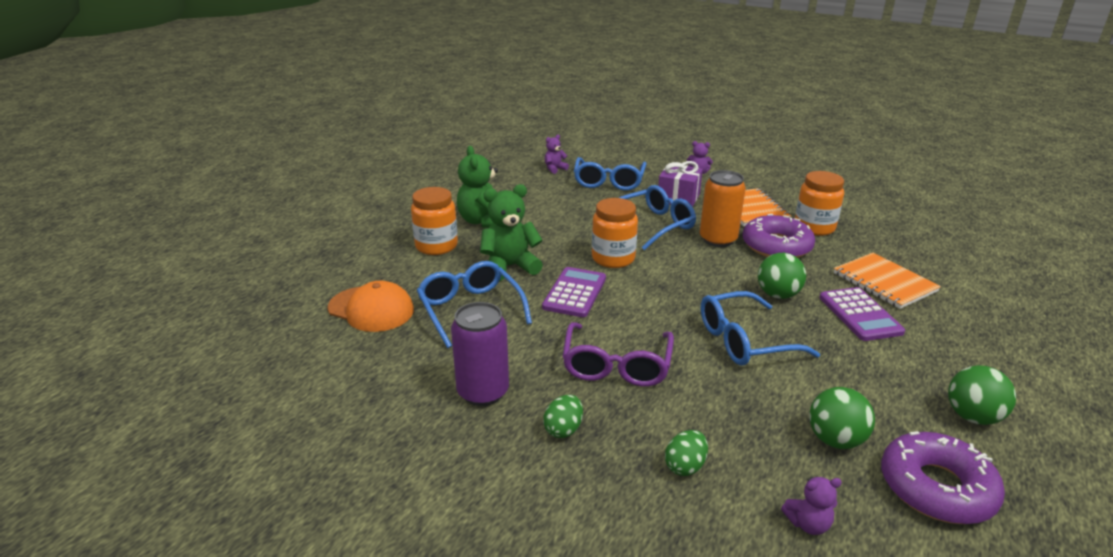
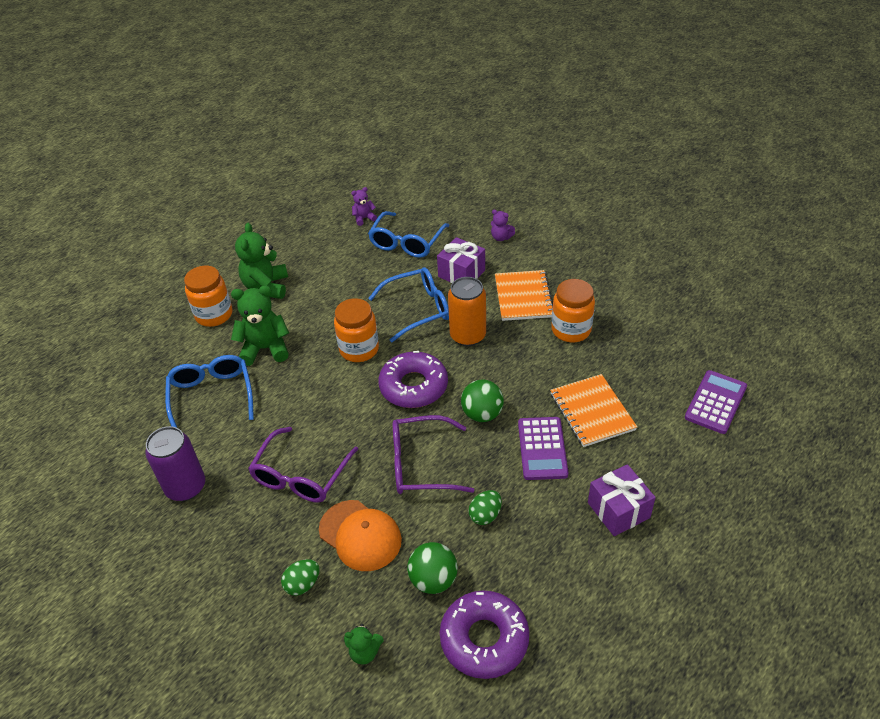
camera: 15 degrees right, 15 degrees up
orange cap [327,281,414,332] -> orange cap moved to [319,500,402,571]
purple calculator [542,267,606,317] -> purple calculator moved to [685,370,747,434]
green egg [543,395,583,438] -> green egg moved to [468,490,502,525]
blue glasses [701,291,820,366] -> purple glasses [393,415,475,494]
purple donut [743,214,815,258] -> purple donut moved to [378,351,448,408]
purple teddy bear [781,477,842,535] -> green teddy bear [344,624,384,665]
green ball [948,365,1016,425] -> none
none -> purple gift [588,464,656,536]

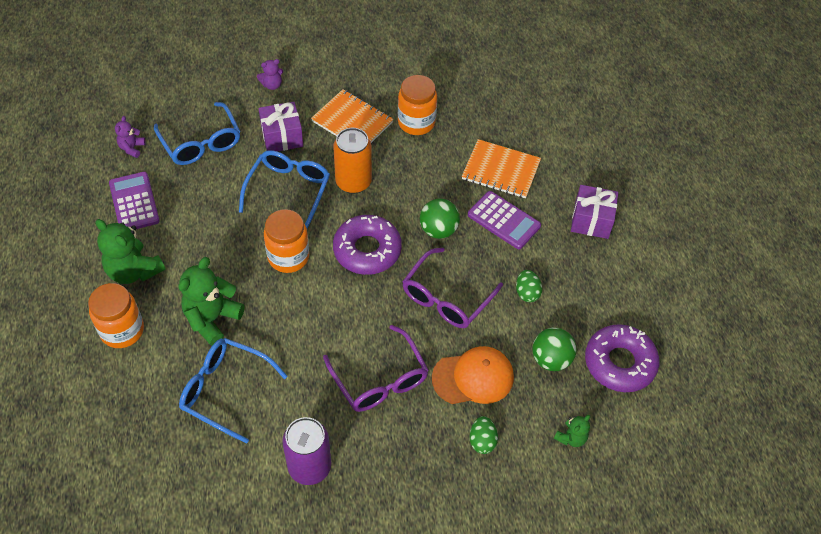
camera: 55 degrees left, 10 degrees up
purple calculator [685,370,747,434] -> purple calculator moved to [109,172,160,229]

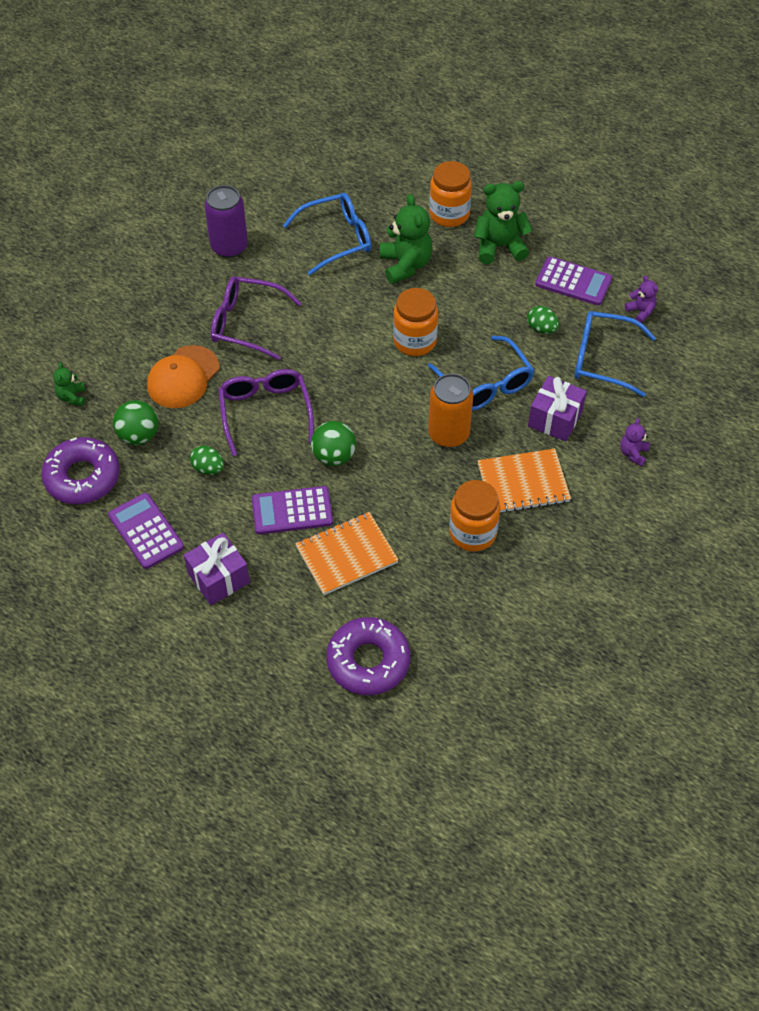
camera: 135 degrees right, 0 degrees up
purple donut [333,215,402,275] -> purple donut moved to [326,617,410,695]
green egg [470,416,498,454] -> green egg moved to [527,306,559,334]
none -> purple calculator [108,493,184,569]

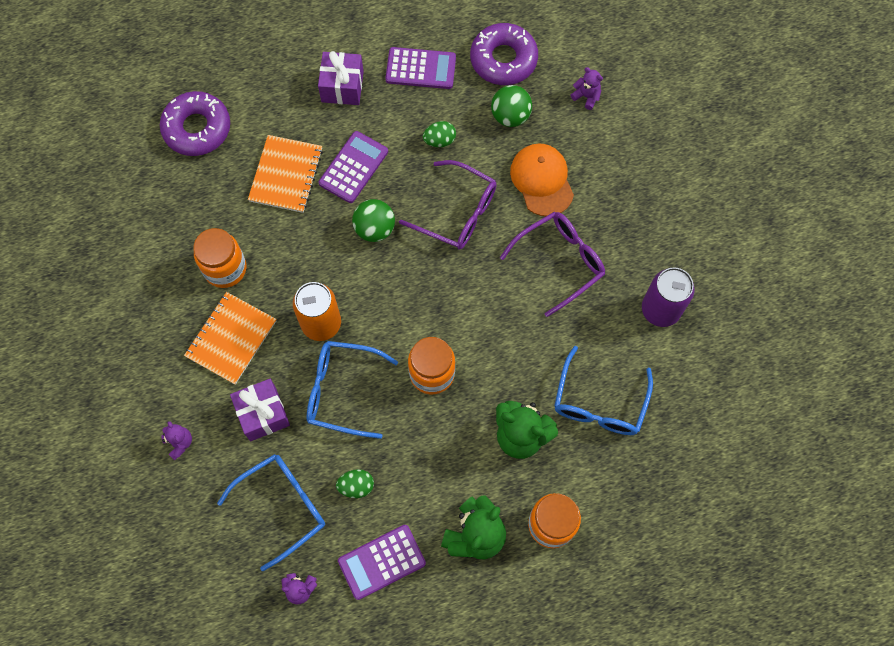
camera: 130 degrees right, 15 degrees up
green teddy bear [53,362,85,406] -> purple teddy bear [571,67,603,110]

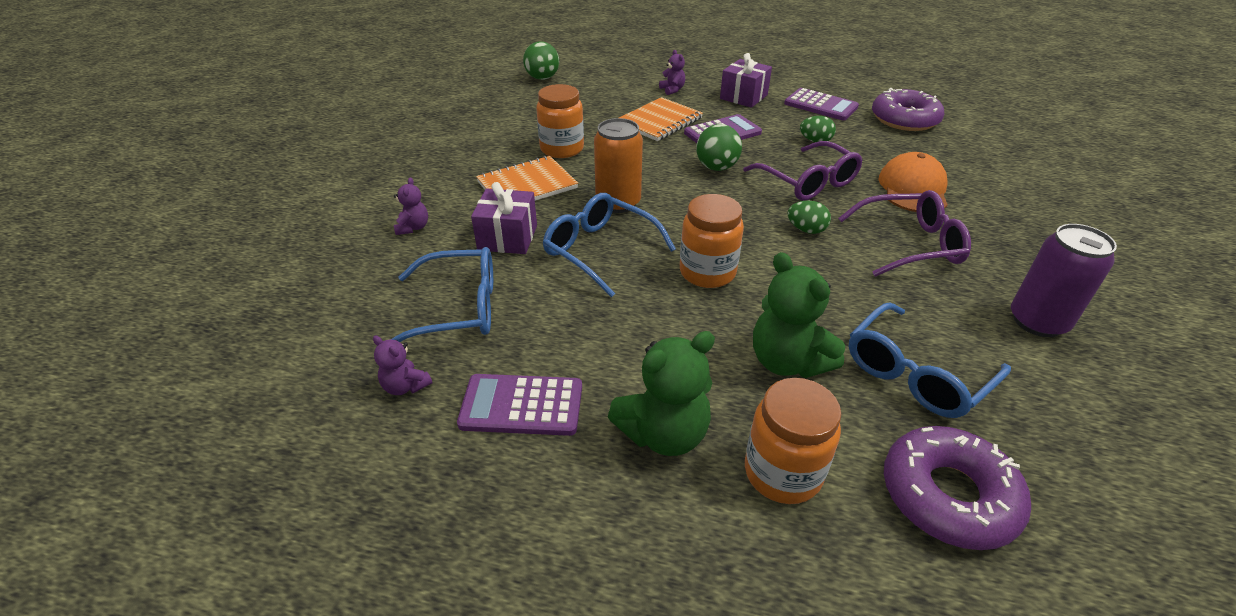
camera: 30 degrees right, 30 degrees down
purple donut [160,91,230,156] -> purple donut moved to [884,426,1031,550]
green egg [336,469,374,498] -> green egg moved to [788,200,831,234]
green ball [491,85,532,127] -> green ball moved to [523,42,559,80]
purple teddy bear [571,67,603,110] -> purple teddy bear moved to [659,50,685,95]

